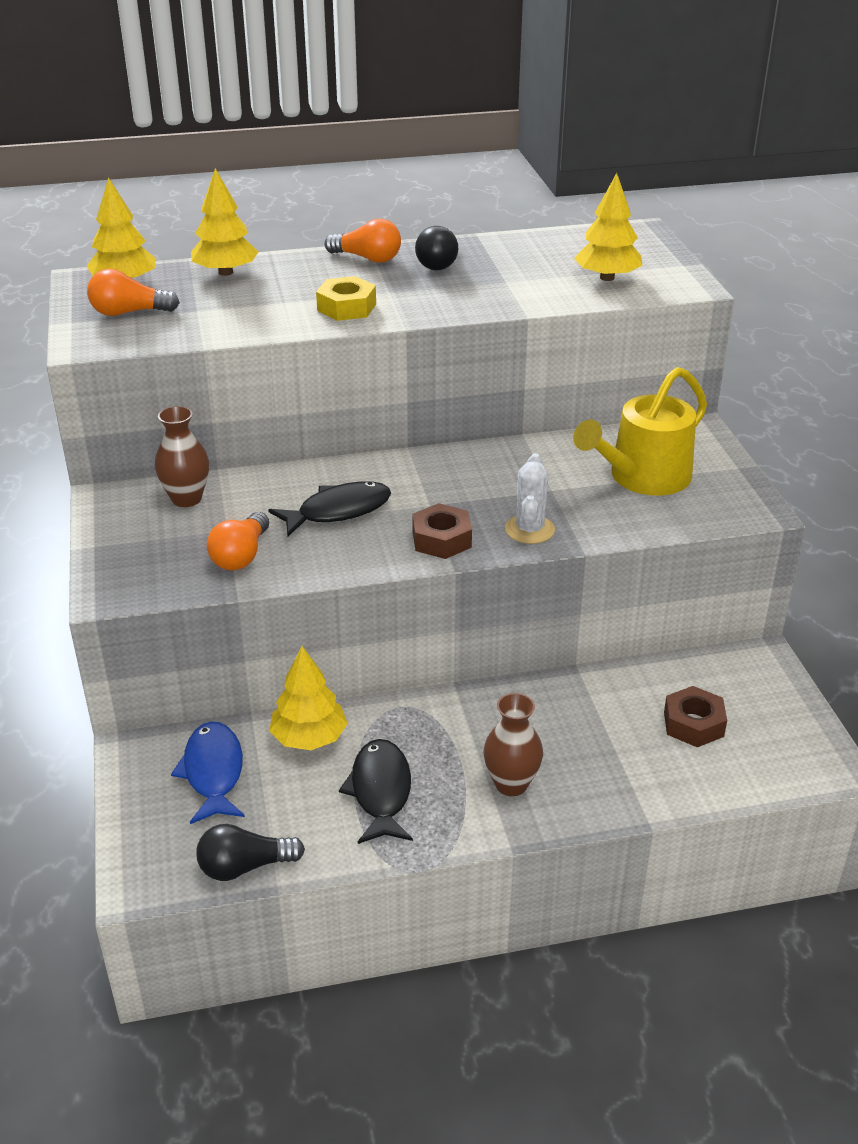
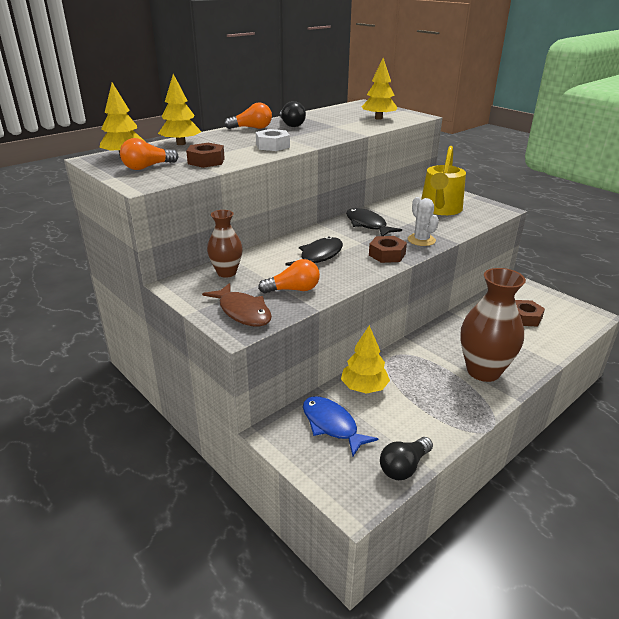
camera: 30 degrees left, 5 degrees down
orange light bulb [207,512,269,570] -> orange light bulb turned 90 degrees counterclockwise [258,259,320,294]
yellow nut [316,276,376,321] -> white nut [256,129,290,151]
black fish [339,739,413,844] -> black fish moved to [346,208,402,236]
brown vase [483,693,543,796] -> brown vase [461,268,526,382], size x1.74
none -> brown nut [186,143,225,168]
none -> brown fish [202,283,272,327]

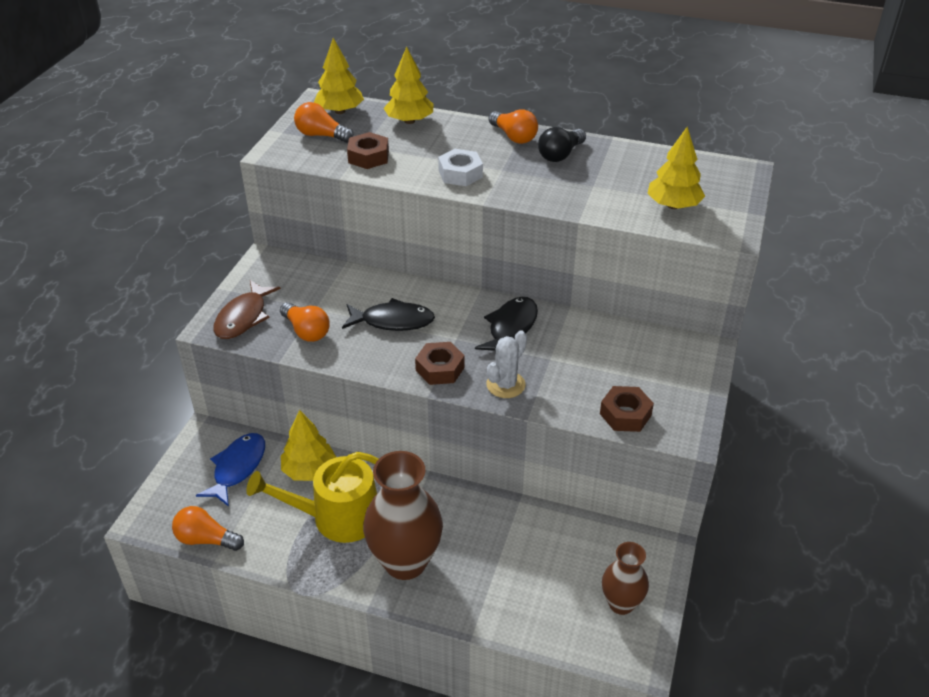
camera: 60 degrees right, 10 degrees up
brown vase [207,210,243,278] -> brown vase moved to [602,542,649,615]
black light bulb [380,437,433,480] -> orange light bulb [172,506,244,551]
yellow watering can [421,146,466,215] -> yellow watering can moved to [246,452,379,543]
brown nut [515,300,545,327] -> brown nut moved to [600,386,654,432]

